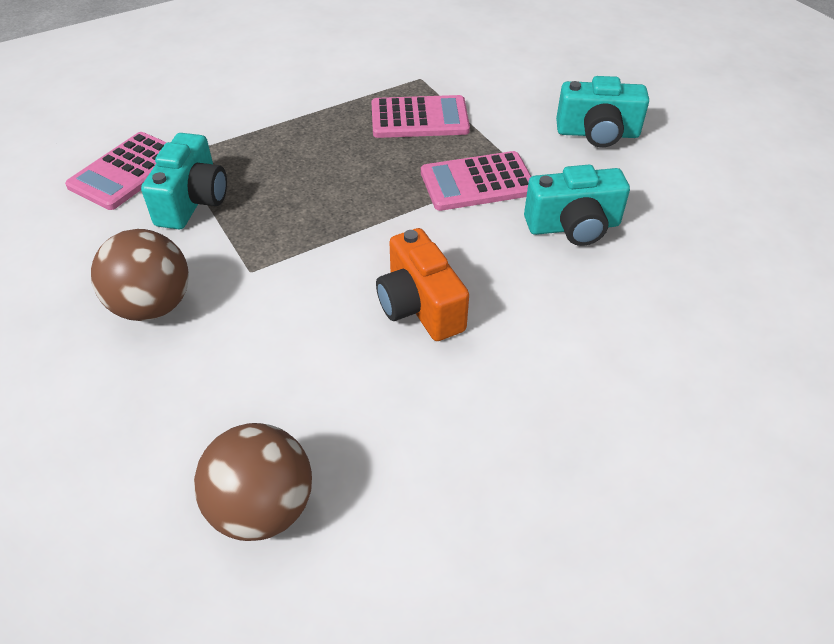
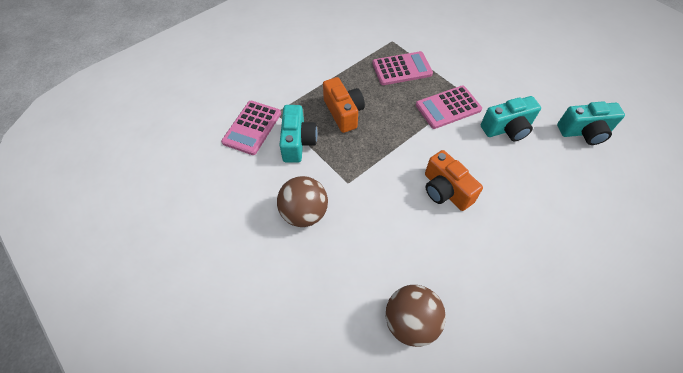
camera: 10 degrees left, 10 degrees up
turquoise camera [556,76,649,147] -> turquoise camera moved to [557,101,625,145]
none -> orange camera [323,77,365,133]

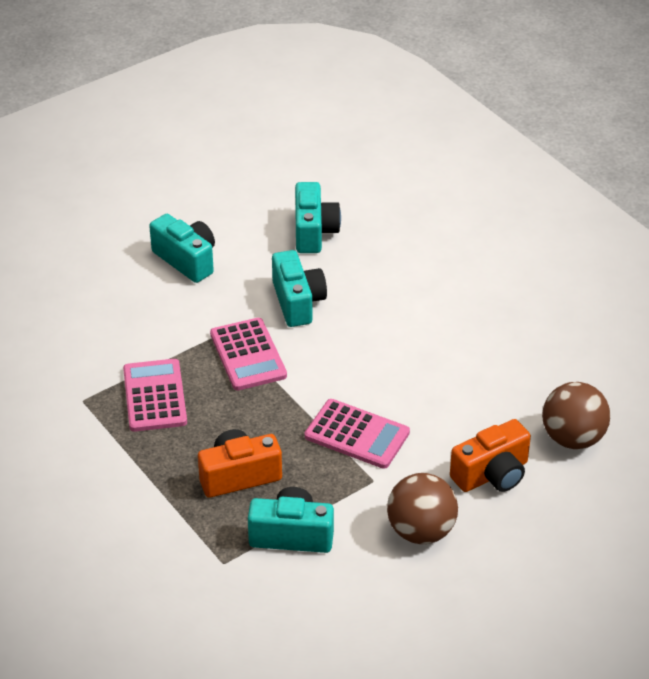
camera: 85 degrees left, 15 degrees down
pink calculator [221,101,281,155] -> pink calculator moved to [305,399,410,469]
orange camera [425,150,483,211] -> orange camera moved to [450,419,531,492]
none -> turquoise camera [149,214,215,283]

